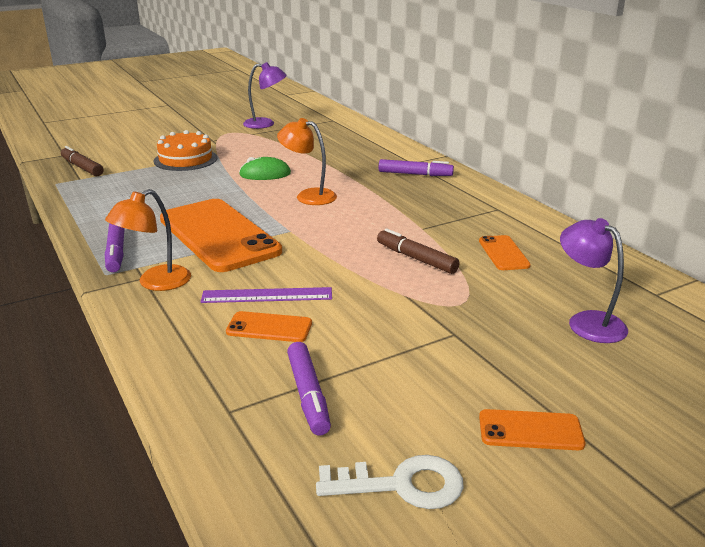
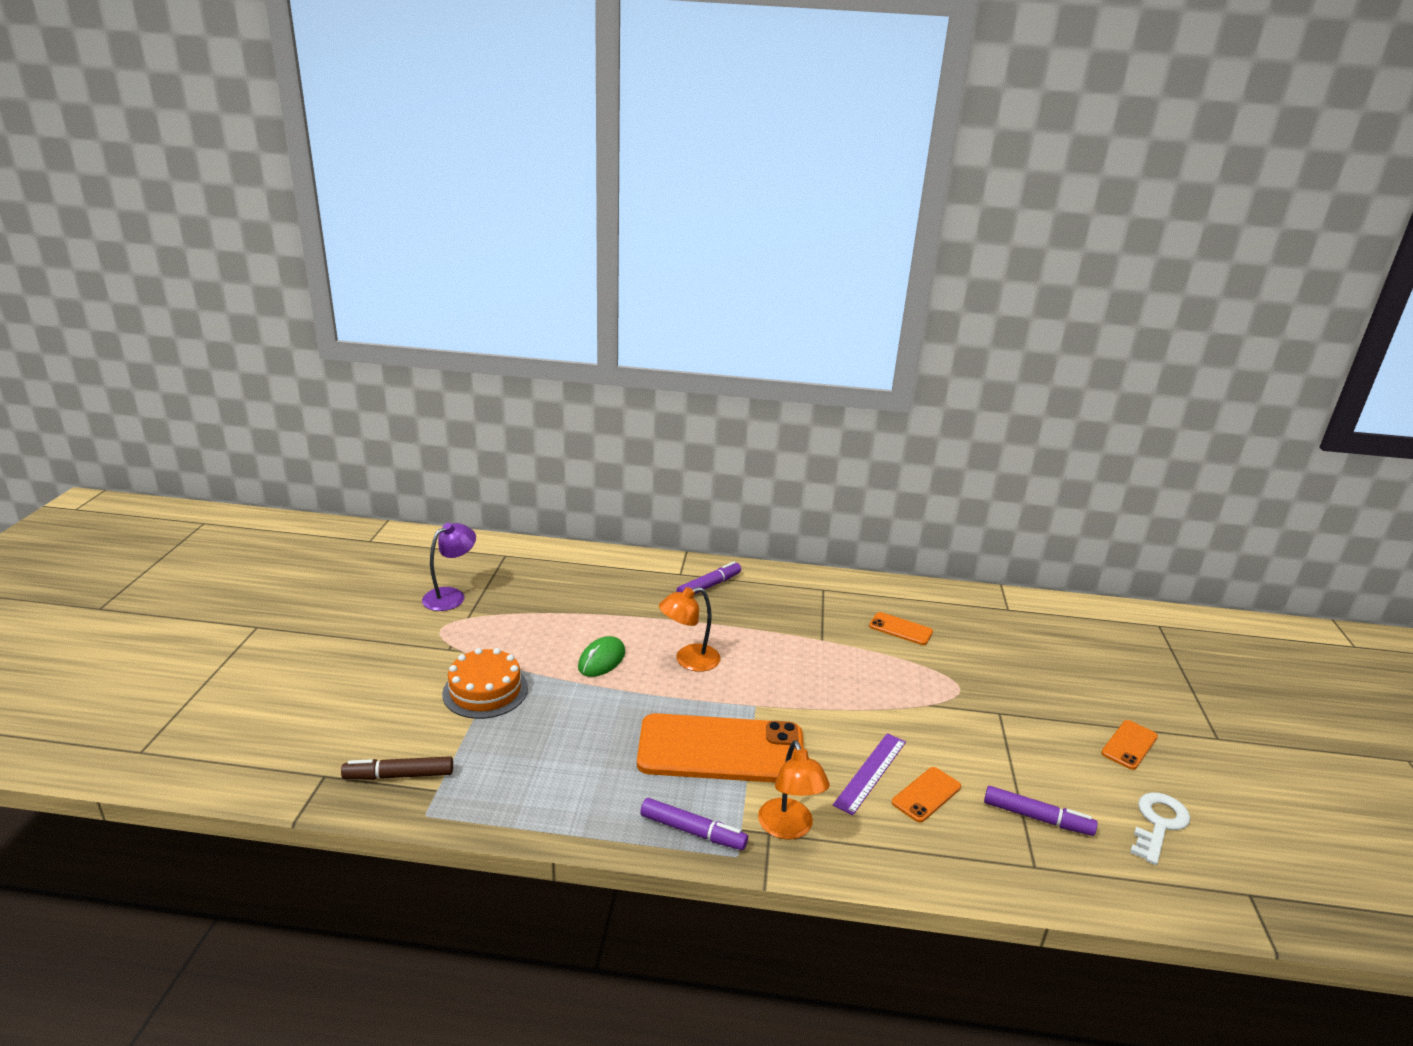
camera: 55 degrees left, 0 degrees up
brown marker [377,228,460,274] -> none
purple lamp [560,218,628,343] -> none

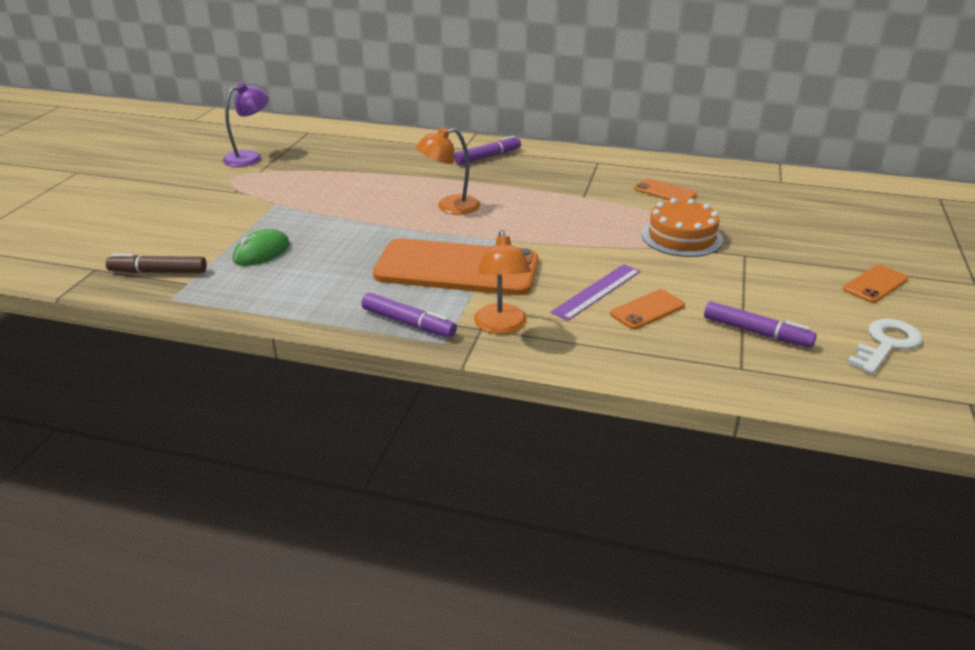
camera: 10 degrees right, 5 degrees up
orange cake [442,648,528,719] -> orange cake moved to [642,198,723,257]
green mouse [578,636,625,677] -> green mouse moved to [233,229,290,266]

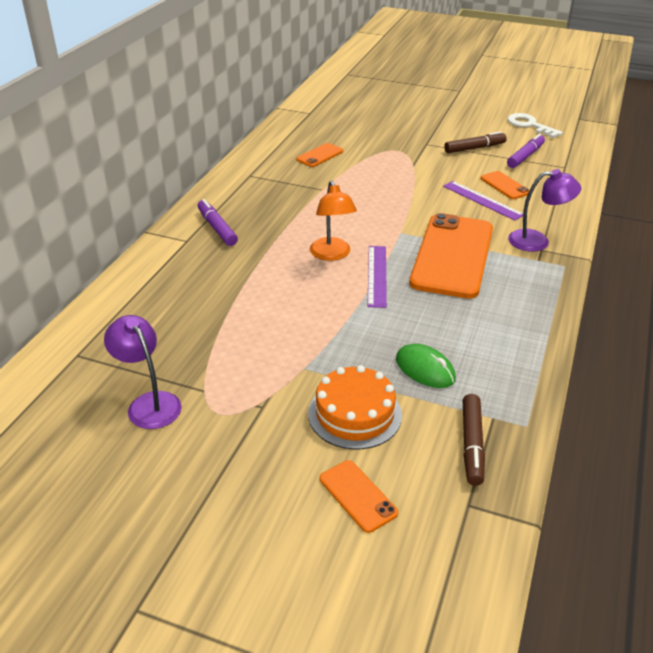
camera: 85 degrees left, 5 degrees up
purple marker [362,293,457,338] -> none
orange lamp [474,230,531,334] -> purple lamp [508,169,581,252]
orange cake [642,198,723,257] -> orange cake moved to [308,365,402,450]
orange phone [843,265,908,303] -> orange phone moved to [320,460,398,533]
none -> purple ruler [367,246,387,308]
none -> brown marker [444,131,507,153]

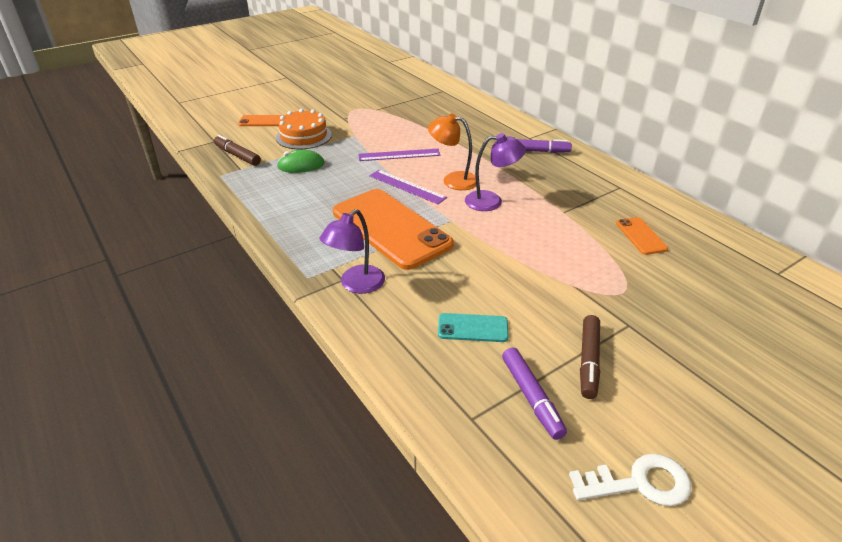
camera: 125 degrees right, 0 degrees up
purple lamp [104,315,182,429] -> purple lamp moved to [465,133,526,211]
purple ruler [443,181,523,221] -> purple ruler moved to [358,149,440,161]
orange phone [480,171,530,199] -> turquoise phone [438,313,509,342]

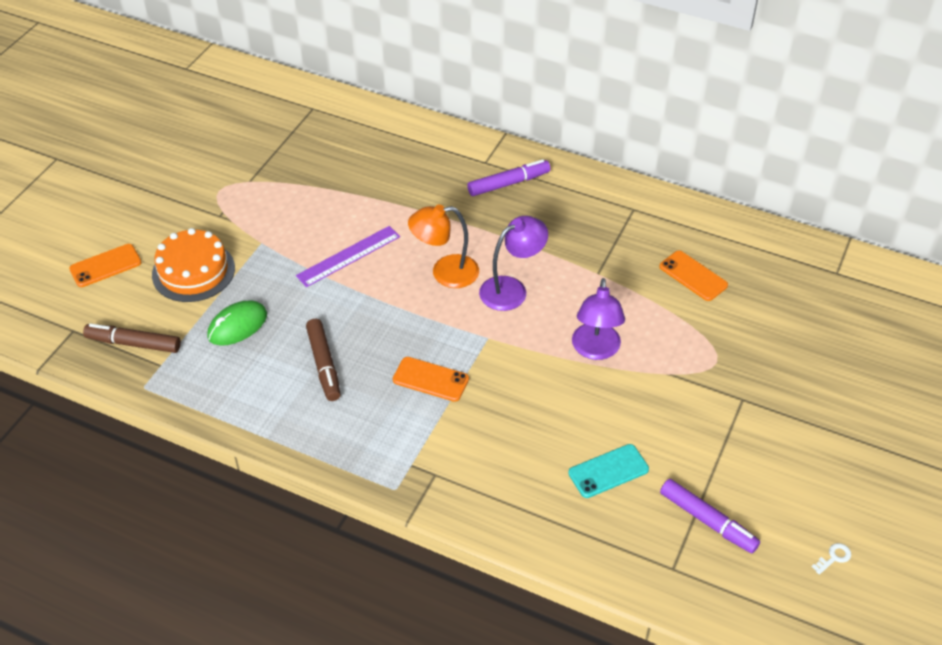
camera: 30 degrees left, 10 degrees up
purple lamp [319,209,385,294] -> purple lamp moved to [572,278,625,360]
orange phone [333,189,454,270] -> orange phone [393,357,469,402], size x0.44
purple ruler [369,170,447,204] -> none
white key [569,454,691,506] -> white key [811,543,851,575], size x0.43
brown marker [580,315,600,399] -> brown marker moved to [306,319,341,401]

